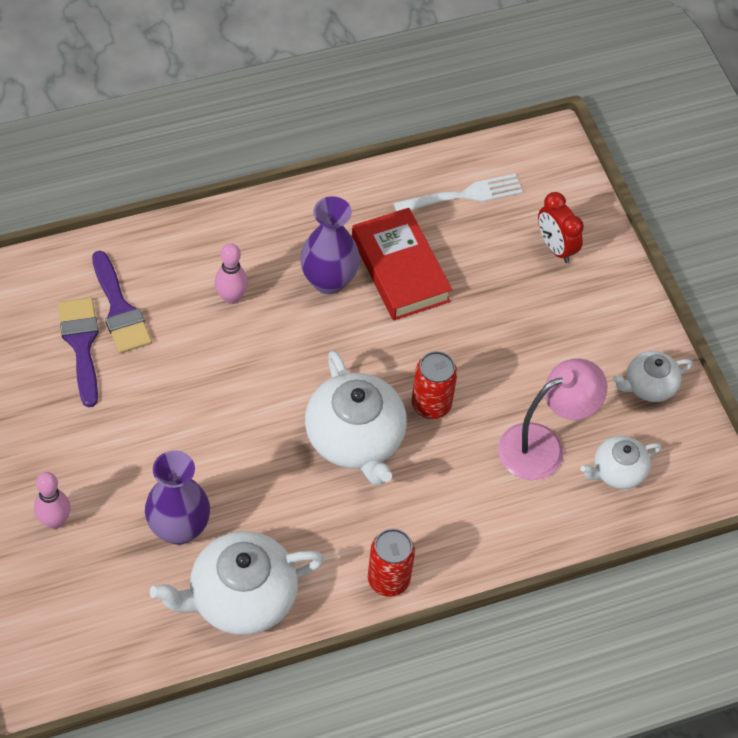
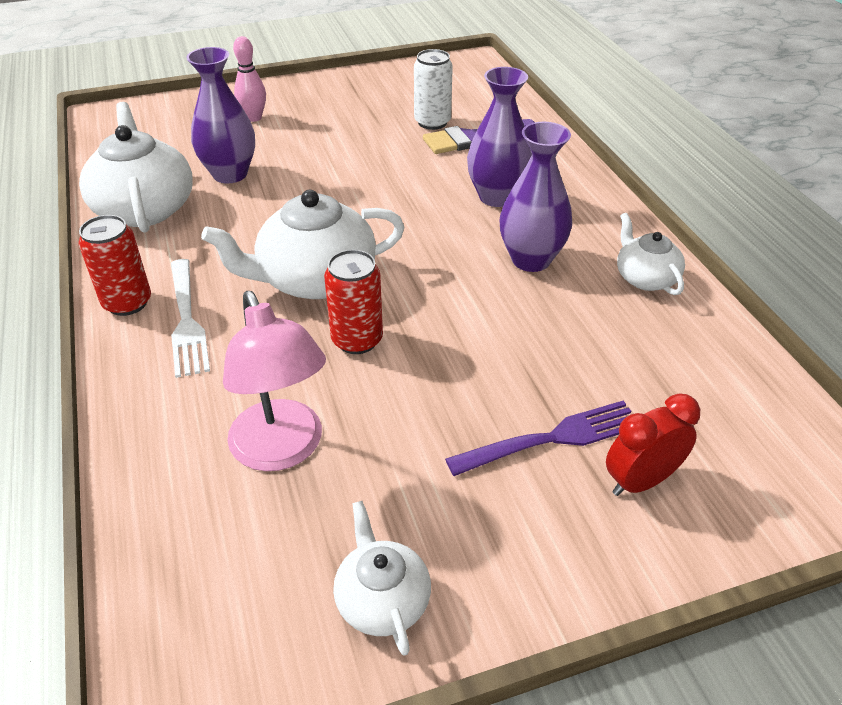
camera: 95 degrees right, 15 degrees down
purple brush [58,297,99,408] -> white can [414,49,453,130]
pink bowling pin [215,243,248,304] -> purple vase [467,67,531,207]
red book [352,208,452,321] -> none
white fork [393,174,523,211] -> white fork moved to [171,259,210,378]
white teapot [581,436,662,489] -> white teapot moved to [617,213,685,295]
none -> purple fork [445,401,631,476]

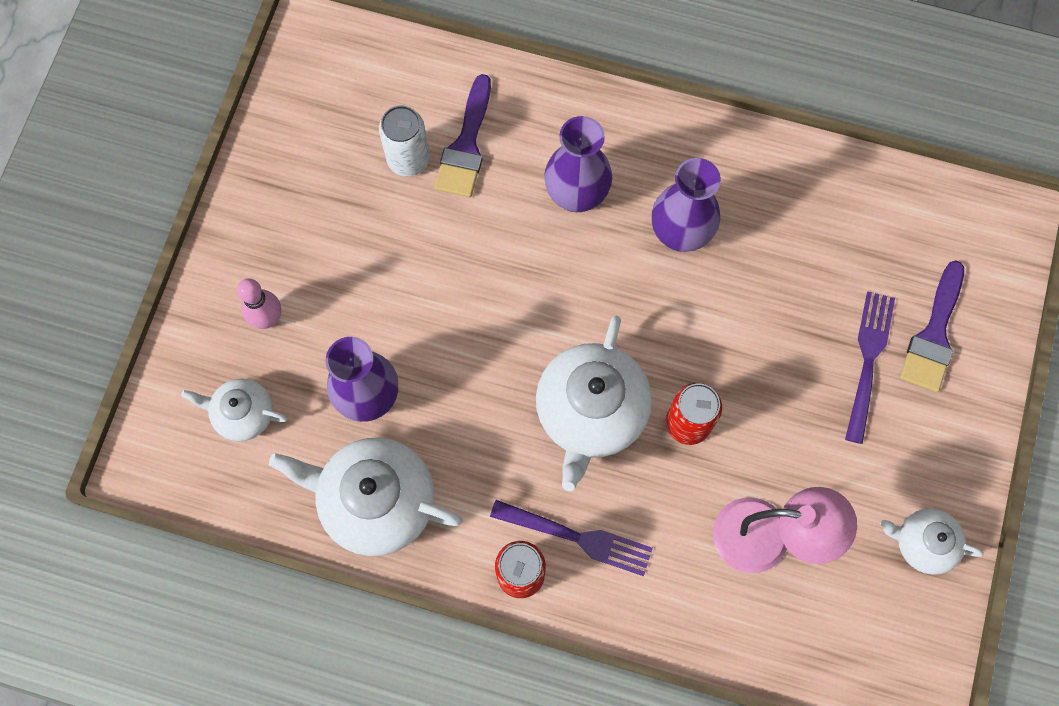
camera: 55 degrees left, 30 degrees up
white fork [171,259,210,378] -> purple fork [490,500,653,576]
red clock [606,393,700,496] -> purple brush [900,260,964,392]
white teapot [617,213,685,295] -> white teapot moved to [181,378,288,441]

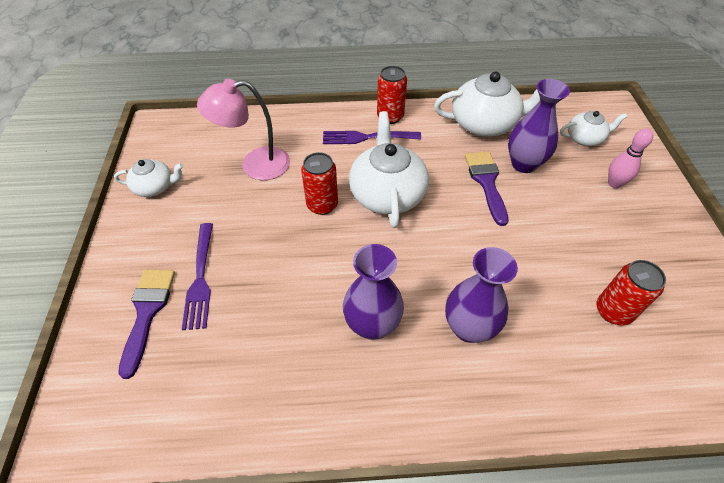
camera: 160 degrees right, 20 degrees down
white can [379,106,430,177] -> red can [597,260,666,325]
purple brush [435,74,491,197] -> purple brush moved to [465,152,508,226]

